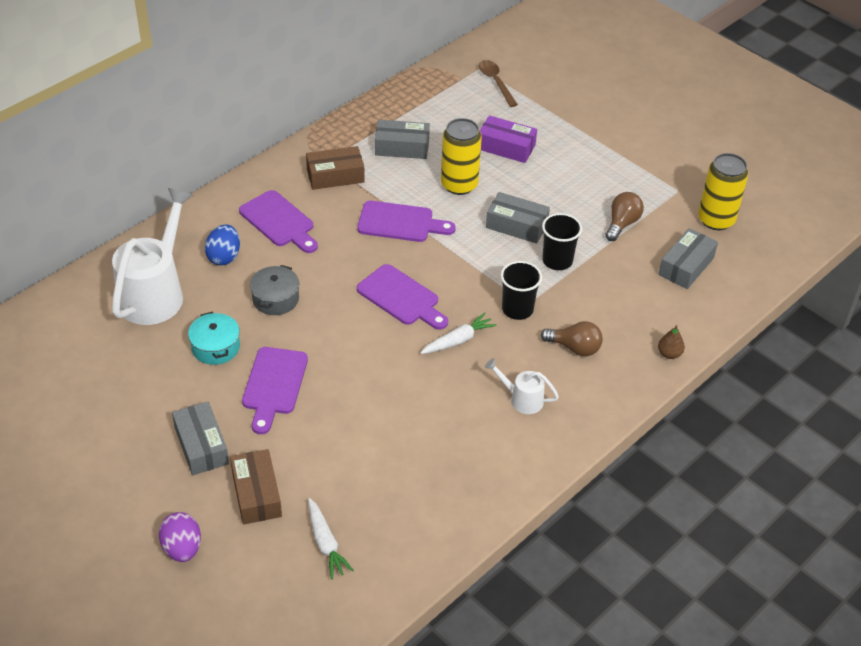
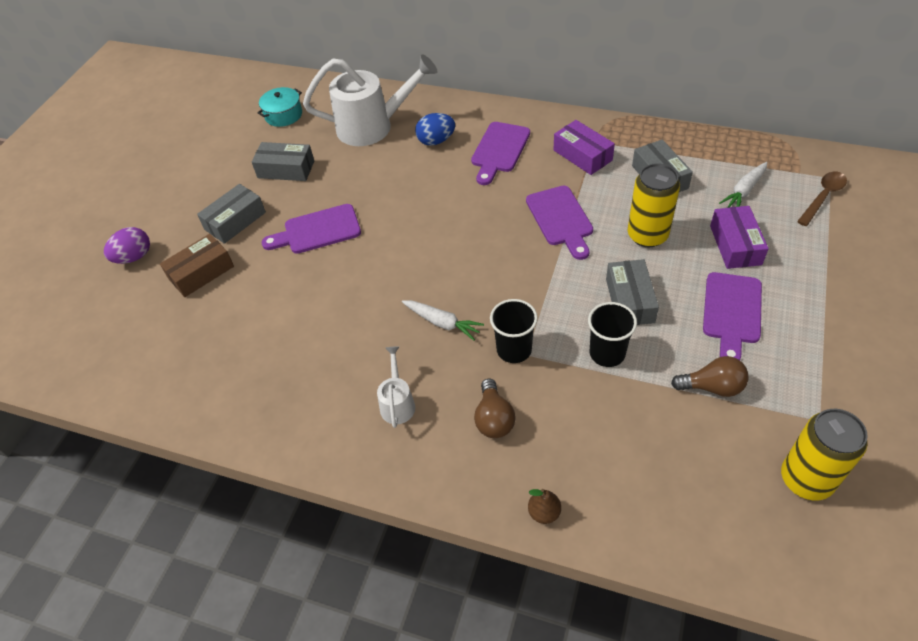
camera: 70 degrees right, 5 degrees up
turquoise pot [188,312,240,365] -> turquoise pot moved to [257,87,302,127]
grey pot [250,265,299,315] -> none
brown box [306,146,365,190] -> purple box [553,120,615,175]
white carrot [308,498,354,579] -> white carrot moved to [719,162,767,208]
purple cutting board [357,264,448,330] -> purple cutting board moved to [703,272,762,360]
grey box [658,228,718,289] -> grey box moved to [252,142,314,181]

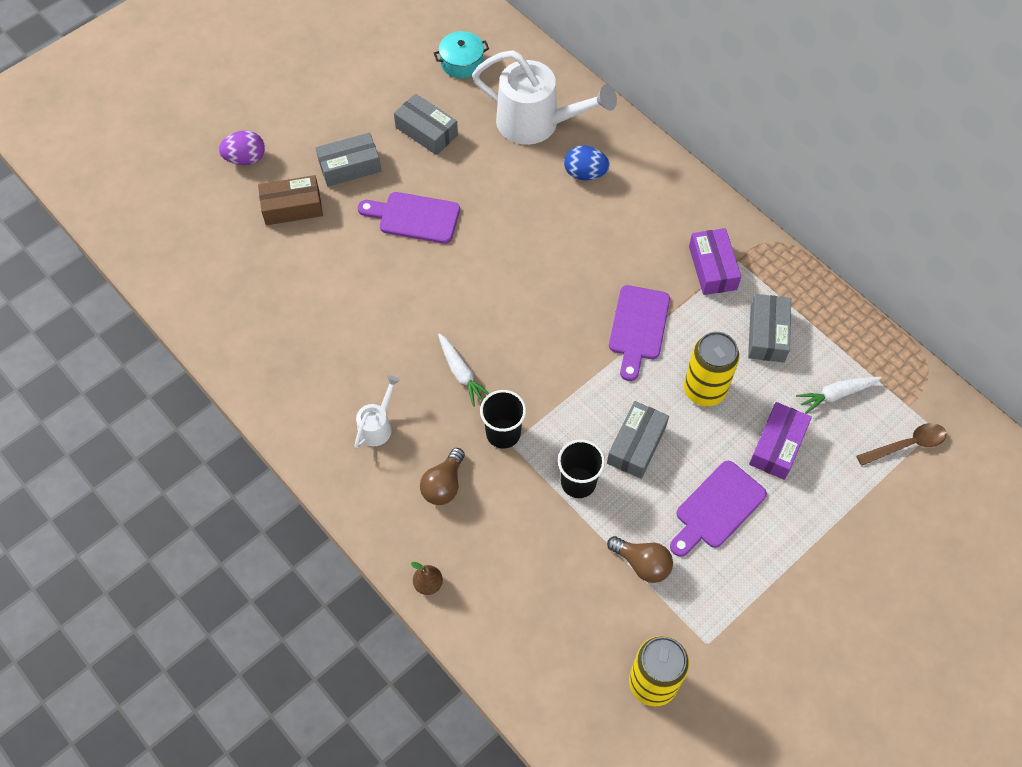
camera: 25 degrees right, 10 degrees up
purple cutting board [471,122,530,185] -> none

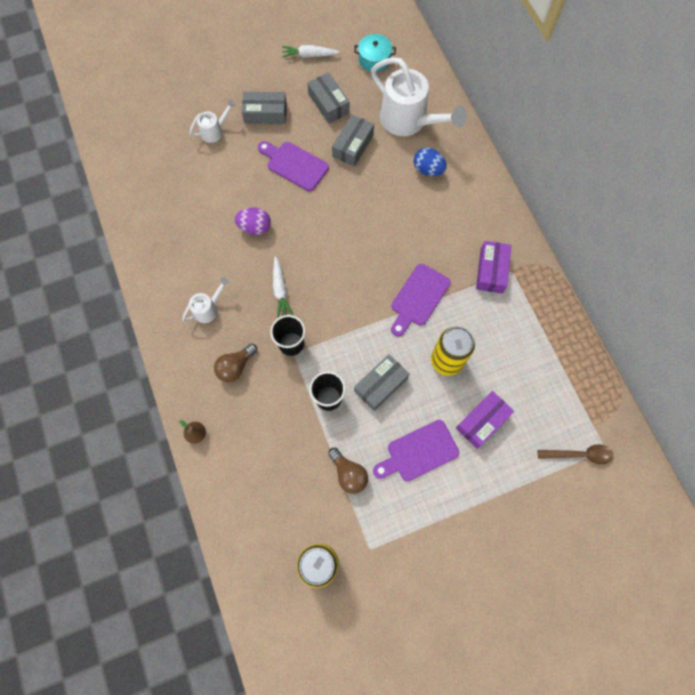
camera: 20 degrees right, 10 degrees up
purple egg [219,131,265,165] -> purple egg moved to [235,207,271,235]
brown box [258,175,323,225] -> white watering can [189,99,236,143]
grey box [748,294,791,362] -> grey box moved to [332,115,374,167]
white carrot [796,377,882,414] -> white carrot moved to [282,45,340,58]

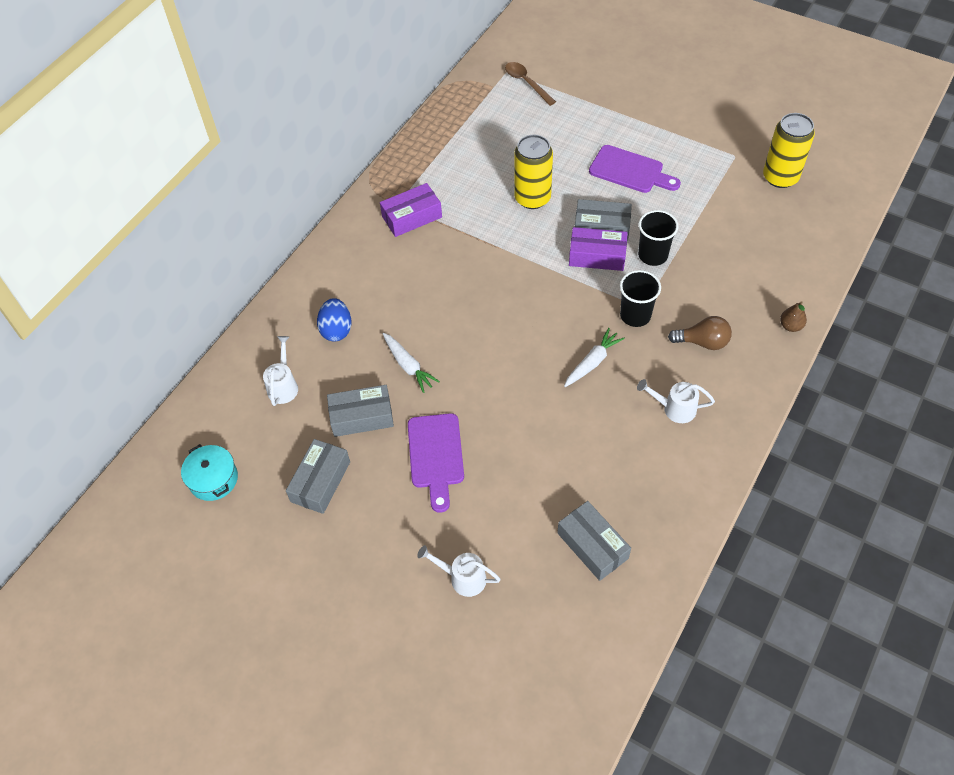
camera: 125 degrees left, 15 degrees down
purple egg [235,207,271,235] -> none
grey box [242,92,287,124] -> grey box moved to [557,501,631,581]
white carrot [282,45,340,58] -> white carrot moved to [383,333,440,393]
brown light bulb [328,448,368,494] -> none
white watering can [371,57,467,136] -> white watering can [263,336,298,406], size x0.47
purple cutting board [391,264,451,336] -> none
purple box [456,391,514,449] -> purple box moved to [569,227,628,271]

